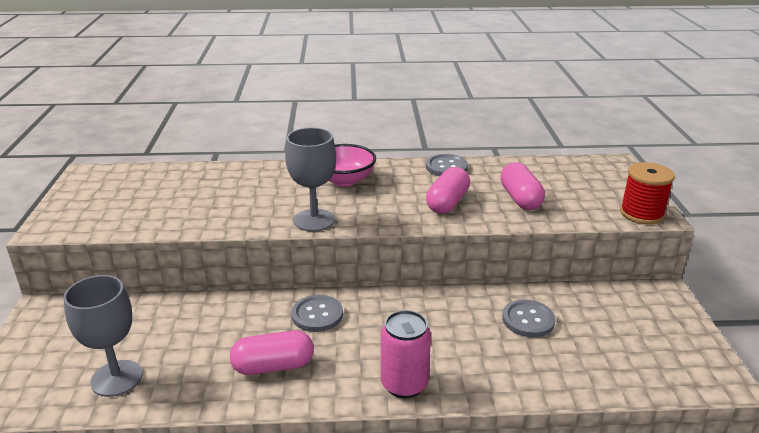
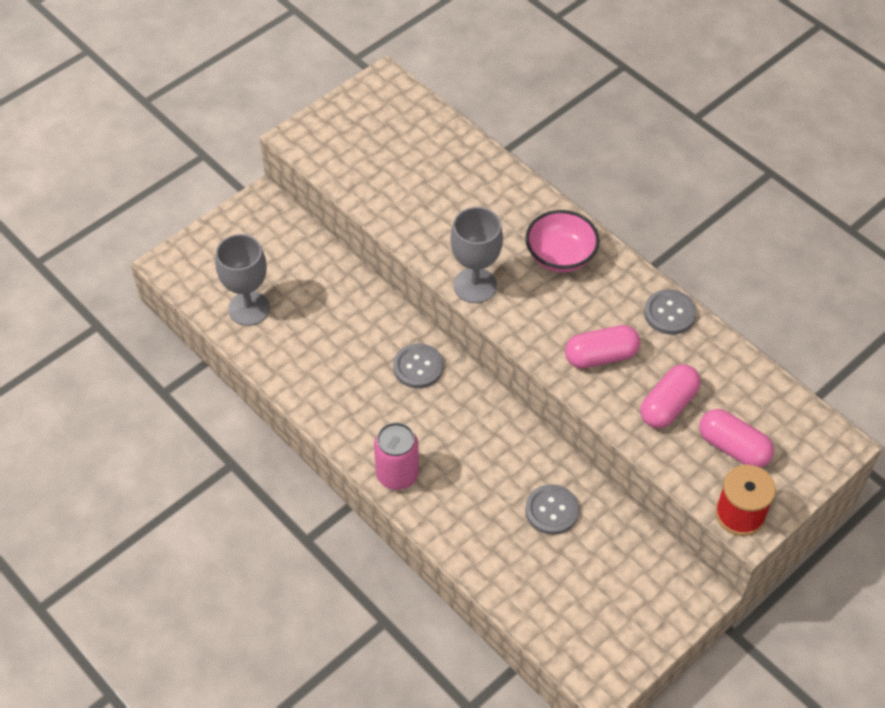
camera: 50 degrees right, 25 degrees up
pink capsule [230,330,314,375] -> pink capsule moved to [699,409,774,468]

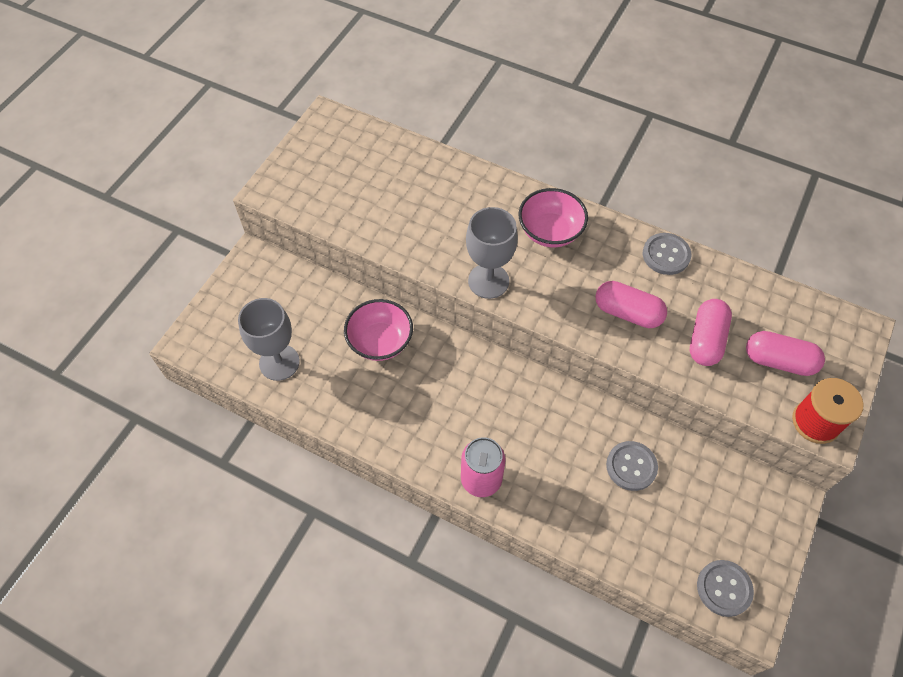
camera: 20 degrees left, 5 degrees up
grey button [393,343,443,388] -> grey button moved to [697,560,754,617]
pink capsule [565,325,640,369] -> pink capsule turned 60 degrees clockwise [595,281,667,328]
none -> pink bowl [344,299,413,361]

